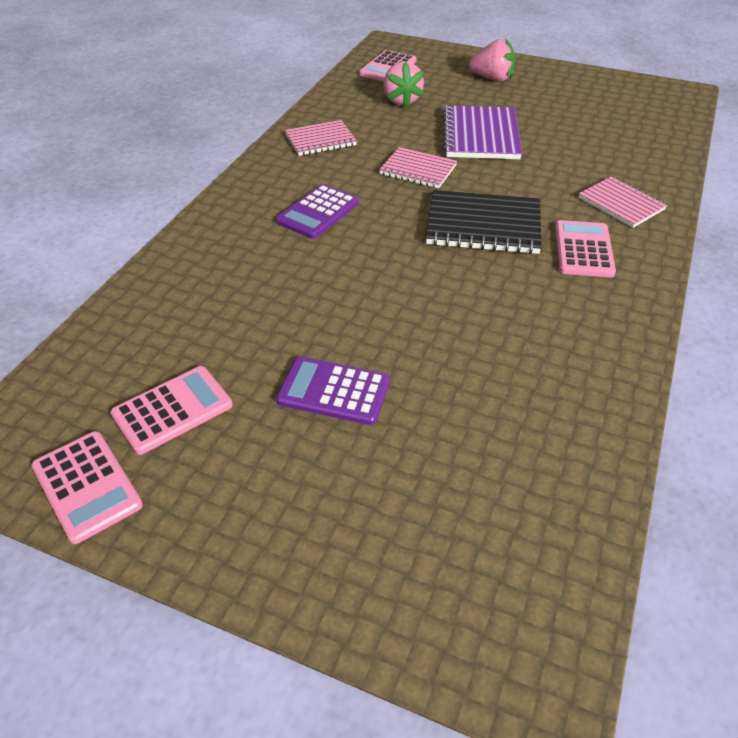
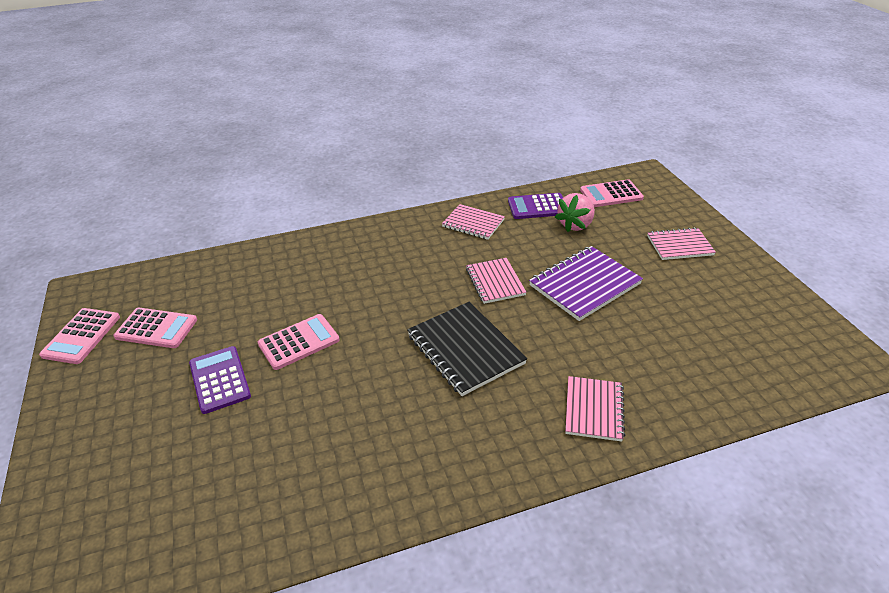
camera: 50 degrees right, 5 degrees down
purple calculator [276,184,359,239] -> purple calculator moved to [508,193,563,219]
pink strawberry [469,38,516,82] -> pink notebook [647,227,716,260]
pink calculator [555,220,616,278] -> pink calculator moved to [258,314,340,370]

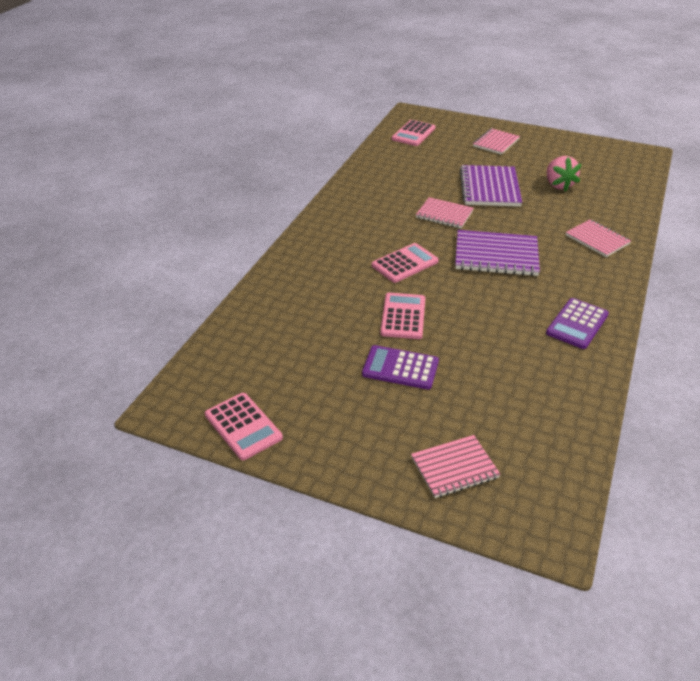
camera: 50 degrees left, 0 degrees up
pink calculator [114,308,197,348] -> pink calculator moved to [372,243,439,283]
black notebook [407,302,527,396] -> purple notebook [455,230,540,276]
pink notebook [442,204,505,240] -> pink notebook moved to [411,435,501,498]
purple calculator [508,193,563,219] -> purple calculator moved to [546,298,609,349]
pink strawberry [555,193,595,232] -> pink strawberry moved to [547,156,581,191]

